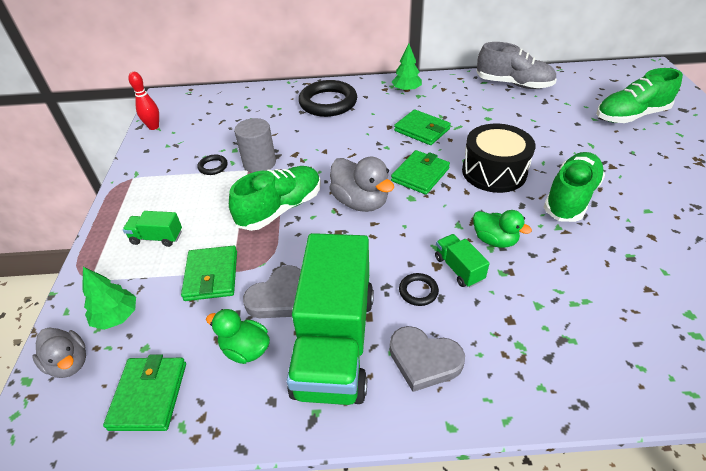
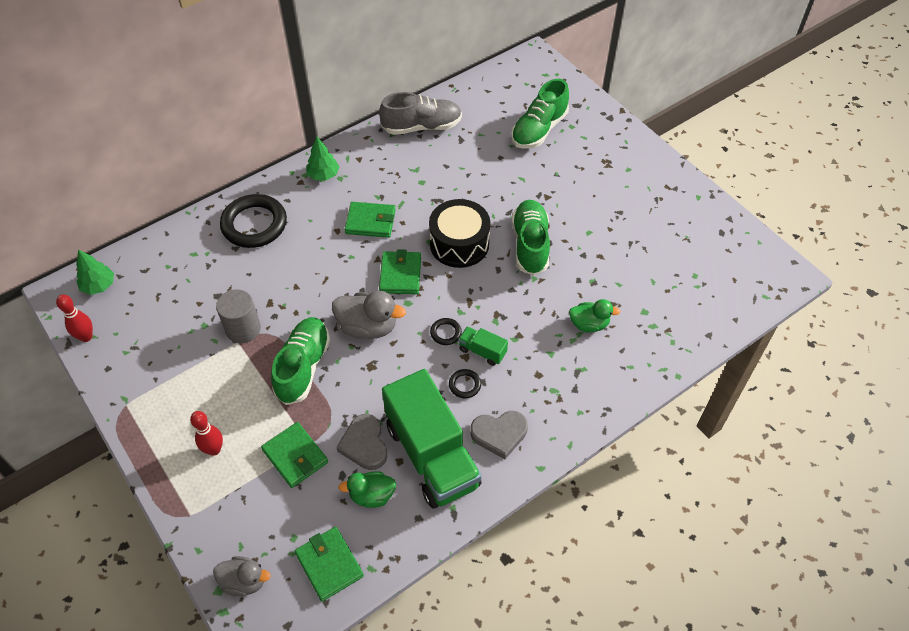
camera: 35 degrees left, 10 degrees up
green tree [82,267,136,330] -> green tree moved to [76,249,114,295]
green truck [123,211,182,247] -> red bowling pin [190,411,223,456]
black ring [197,155,228,175] -> black ring moved to [430,318,462,345]
grey heart [243,265,301,318] -> grey heart turned 150 degrees clockwise [336,414,387,470]
green duck [473,210,532,248] -> green duck moved to [569,299,620,332]

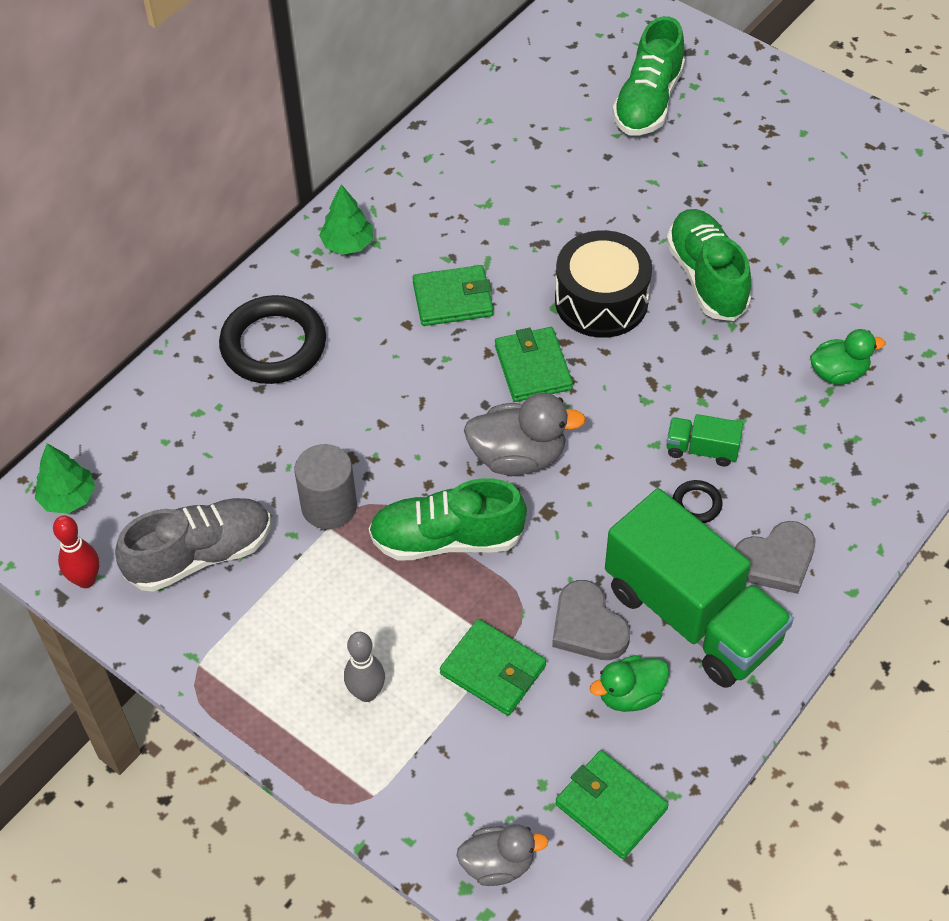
camera: 15 degrees left, 0 degrees up
red bowling pin [190,411,223,456] -> grey bowling pin [344,632,385,702]
green shoe [271,317,330,405] -> green shoe turned 90 degrees counterclockwise [368,478,527,561]
grey shoe [379,92,462,135] -> grey shoe moved to [115,498,271,592]
black ring [430,318,462,345] -> none

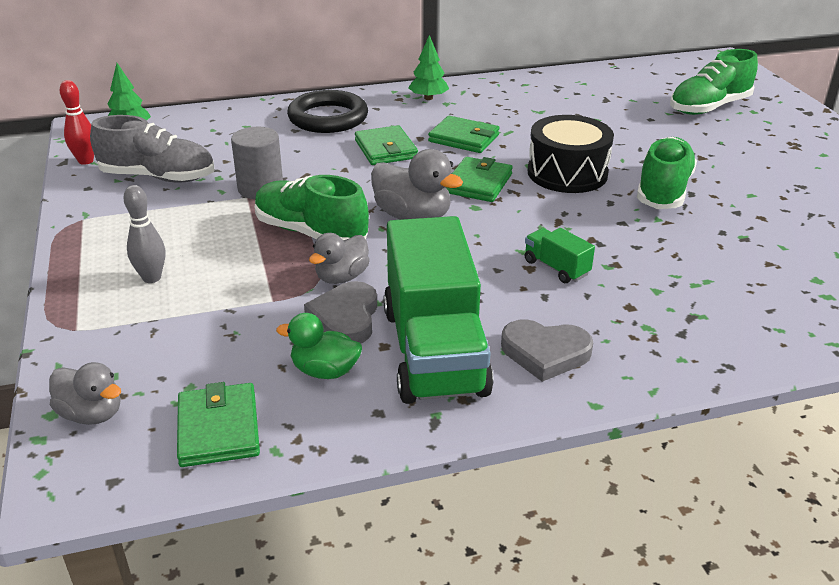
camera: 35 degrees right, 20 degrees down
green wallet [440,619,546,716] -> green wallet moved to [355,125,418,165]
black ring [673,480,723,523] -> none
green duck [810,329,885,385] -> none
none -> grey duck [309,233,370,284]

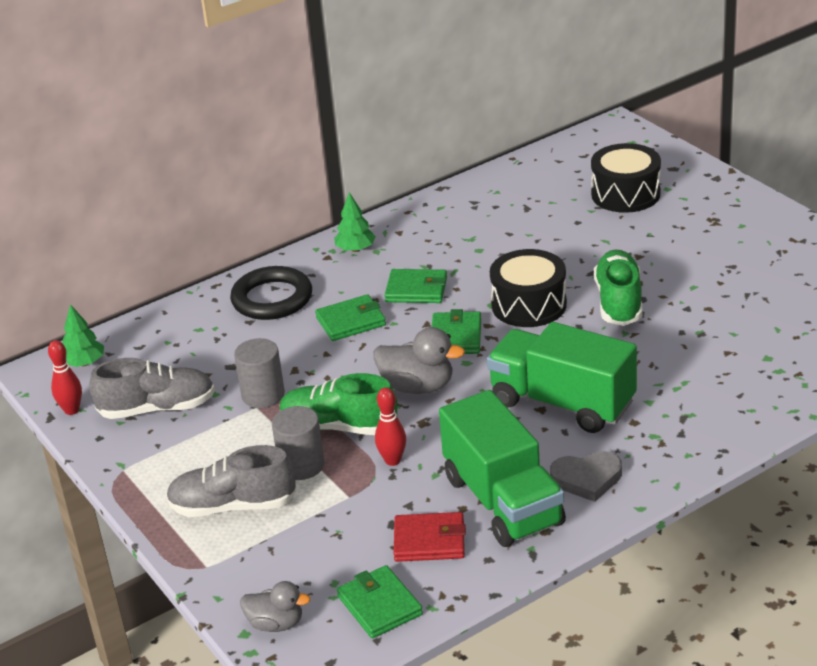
camera: 15 degrees left, 0 degrees up
grey bowling pin [123,185,165,283] -> grey shoe [166,445,296,517]
green duck [276,313,362,379] -> red wallet [394,512,466,562]
grey heart [304,281,377,344] -> none
grey duck [309,233,370,284] -> red bowling pin [375,387,406,466]
green wallet [355,125,418,165] -> green wallet turned 75 degrees counterclockwise [315,294,386,341]
green truck [525,228,595,283] -> green truck [487,322,637,433], size x2.39
green shoe [670,49,758,115] -> black drum [591,143,661,213]
none -> grey cylinder [272,406,324,480]

